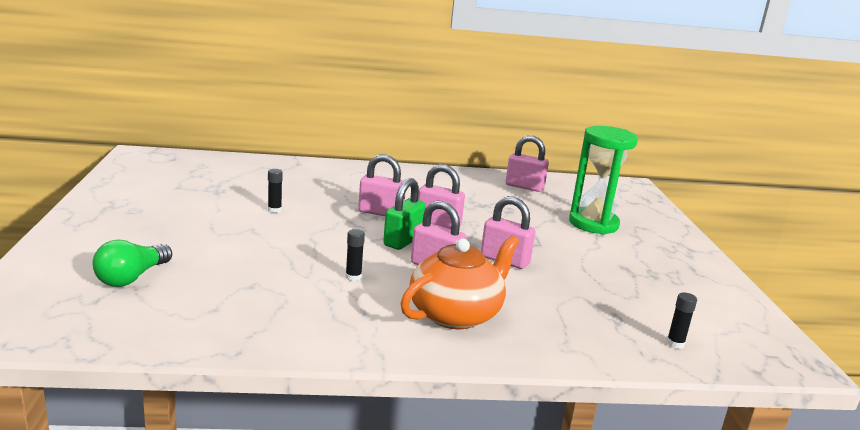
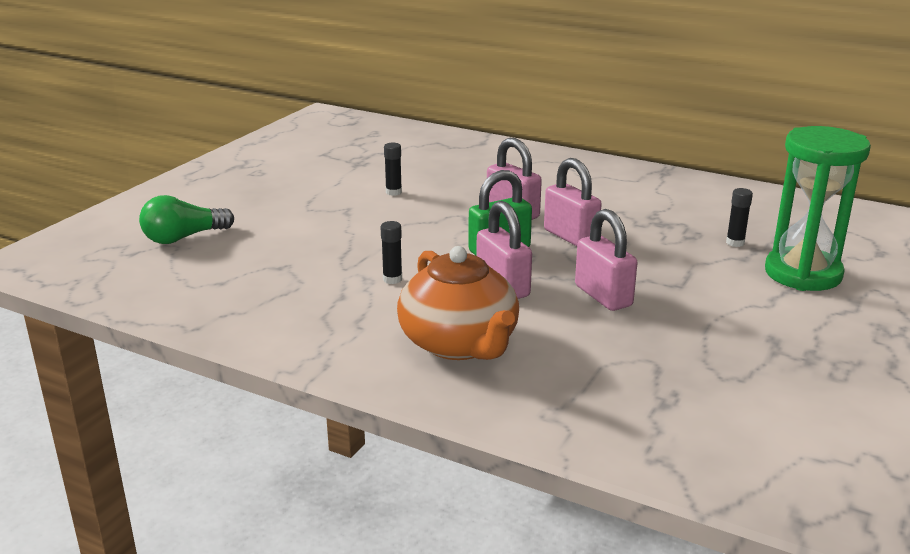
camera: 35 degrees right, 5 degrees up
orange teapot [400,235,520,329] -> orange teapot turned 75 degrees clockwise [397,246,519,360]
pink padlock [506,135,549,192] -> none
black glue stick [666,292,697,349] -> black glue stick moved to [726,188,753,247]

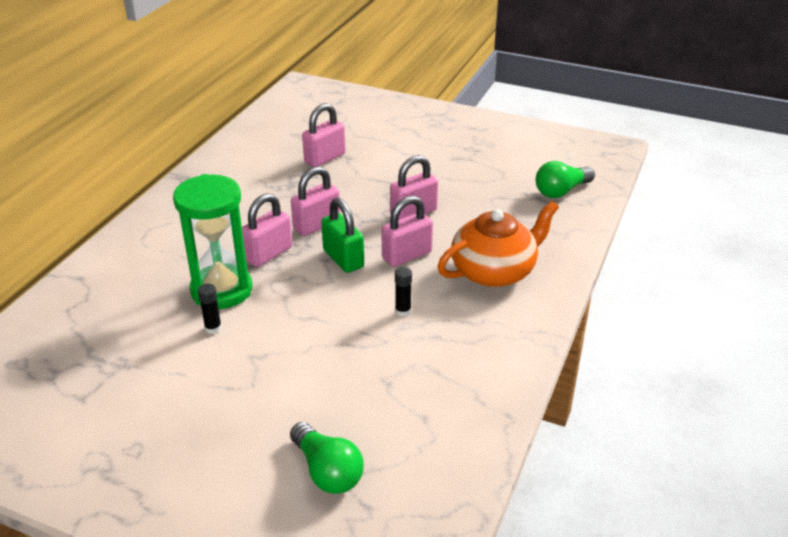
camera: 95 degrees left, 10 degrees up
black glue stick [726,188,753,247] -> pink padlock [302,103,346,167]
green hourglass [765,126,871,291] -> green hourglass moved to [173,174,252,309]
none -> green light bulb [536,161,595,198]

